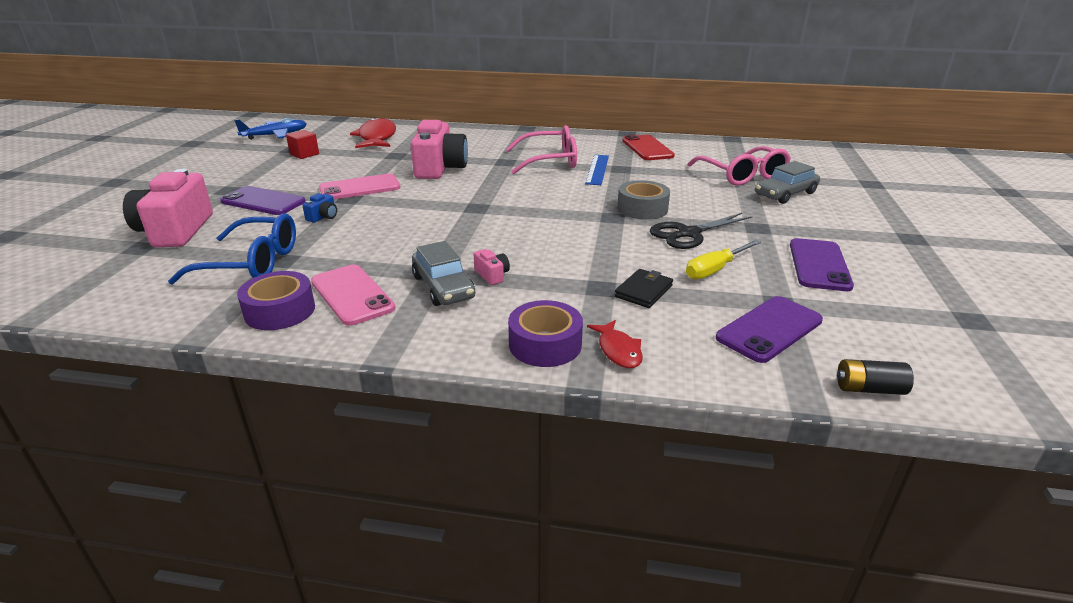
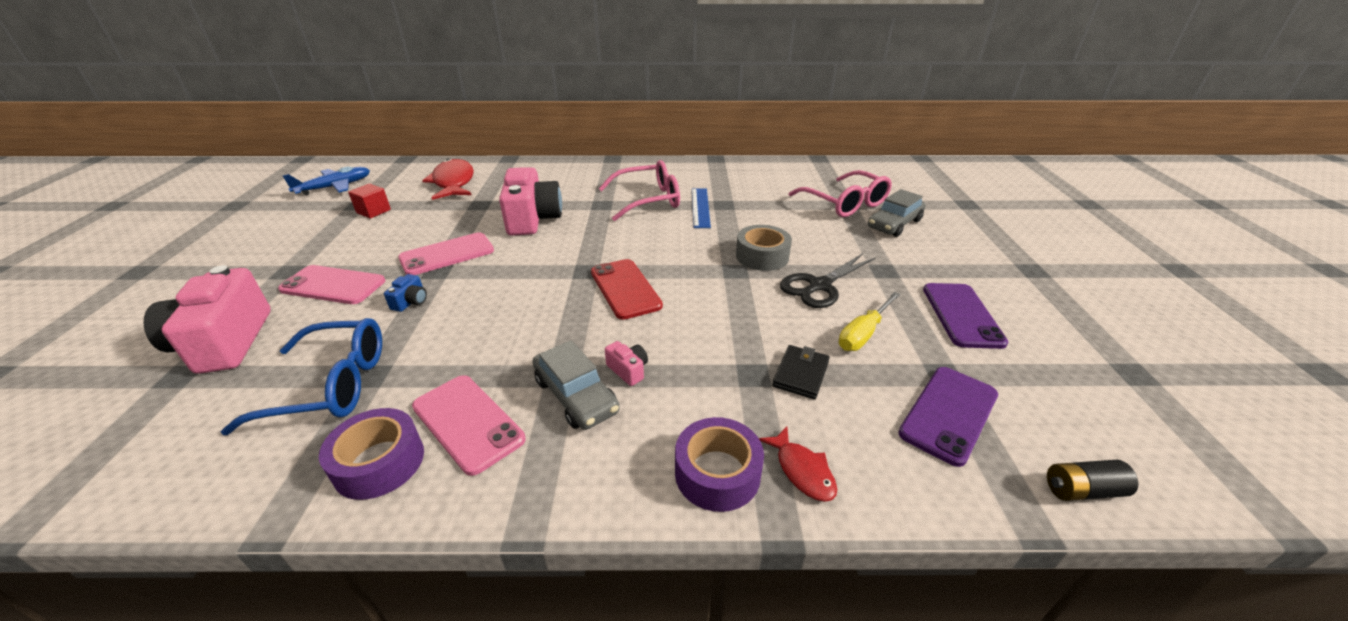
camera: 10 degrees left, 5 degrees up
purple phone [220,186,306,215] -> pink phone [278,265,385,304]
red phone [622,135,675,160] -> red phone moved to [591,259,663,320]

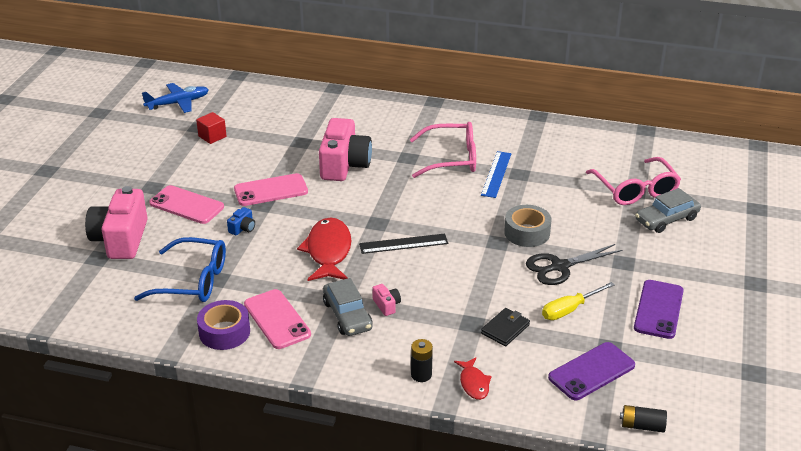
camera: 15 degrees right, 0 degrees up
red fish [422,159,474,200] -> red fish moved to [297,218,351,281]
red phone [591,259,663,320] -> black ruler [359,234,448,254]
purple tape [675,417,764,512] -> black battery [411,339,433,382]

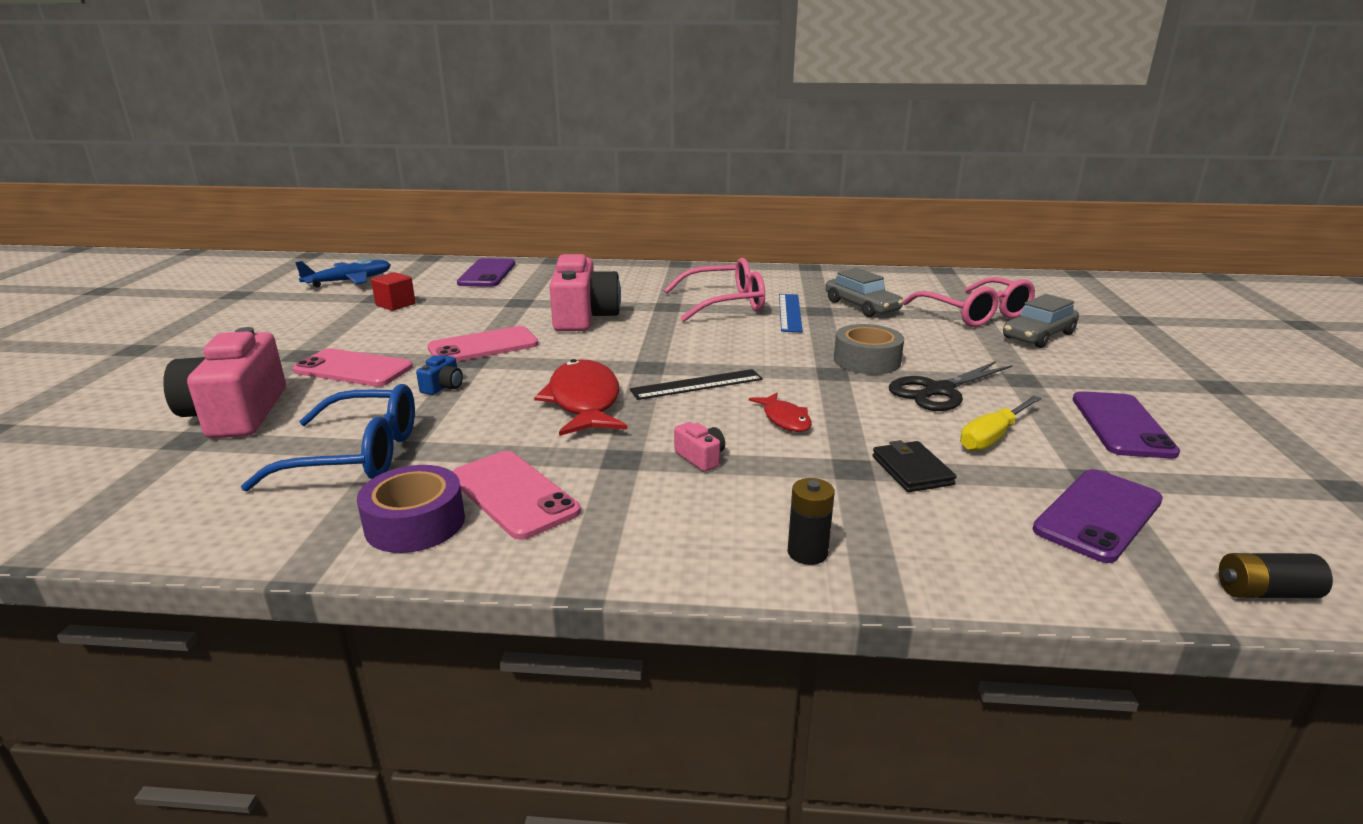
camera: 10 degrees left, 10 degrees down
grey car [323,278,372,336] -> grey car moved to [825,268,904,317]
red fish [454,357,492,400] -> red fish moved to [749,393,812,432]
black wallet [481,308,530,346] -> black wallet turned 45 degrees counterclockwise [873,440,957,492]
none -> purple phone [457,258,515,287]

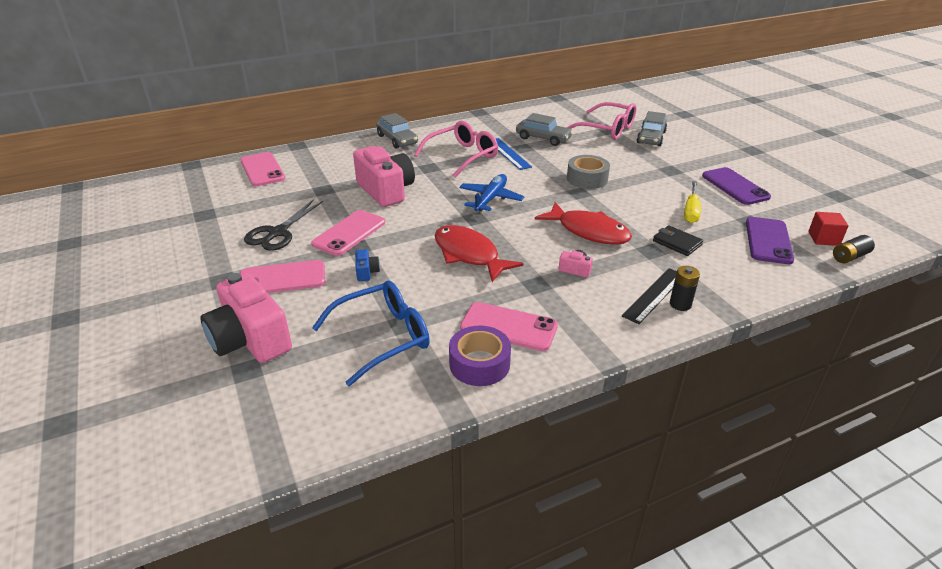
camera: 30 degrees left, 10 degrees up
blue plane [295,258,391,288] -> blue plane moved to [459,174,524,212]
red cube [371,272,416,311] -> red cube moved to [808,212,848,246]
purple phone [457,258,515,287] -> pink phone [240,152,285,186]
black ruler [630,369,763,400] -> black ruler moved to [622,268,677,324]
red fish [749,393,812,432] -> red fish [535,202,632,245], size x1.90
black scissors [889,361,1012,411] -> black scissors moved to [244,199,324,251]
none -> grey car [376,113,418,149]

